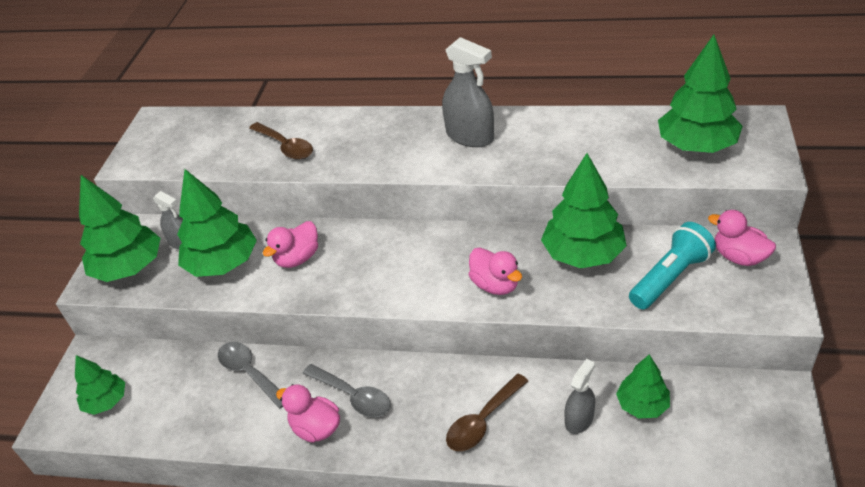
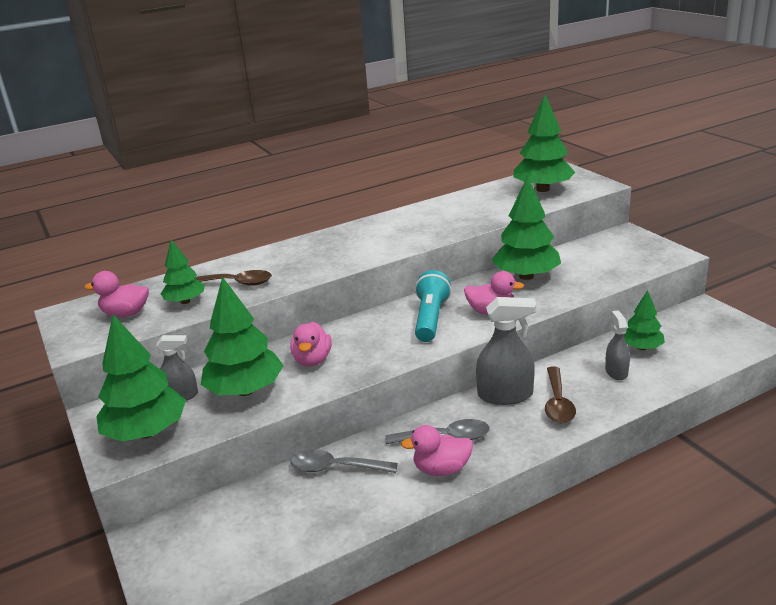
camera: 40 degrees left, 15 degrees down
green tree [75,355,125,415] -> green tree moved to [161,240,205,304]
grey spray bottle [442,37,494,147] -> grey spray bottle moved to [476,297,536,405]
turquoise flashlight [629,222,716,309] -> turquoise flashlight moved to [415,270,451,342]
pink duck [708,210,776,266] -> pink duck moved to [84,271,149,317]

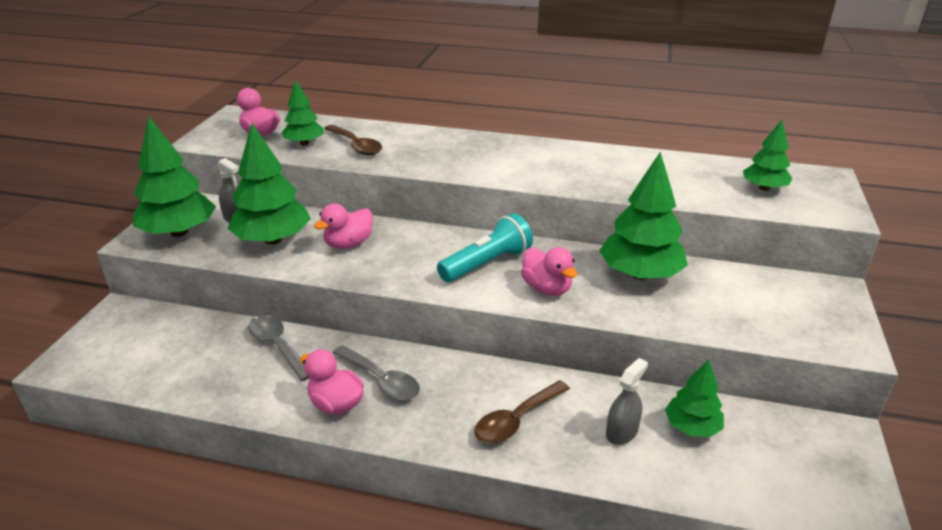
camera: 40 degrees right, 5 degrees up
grey spray bottle [476,297,536,405] -> none
green tree [514,95,575,192] -> green tree [743,120,792,191], size x0.58

